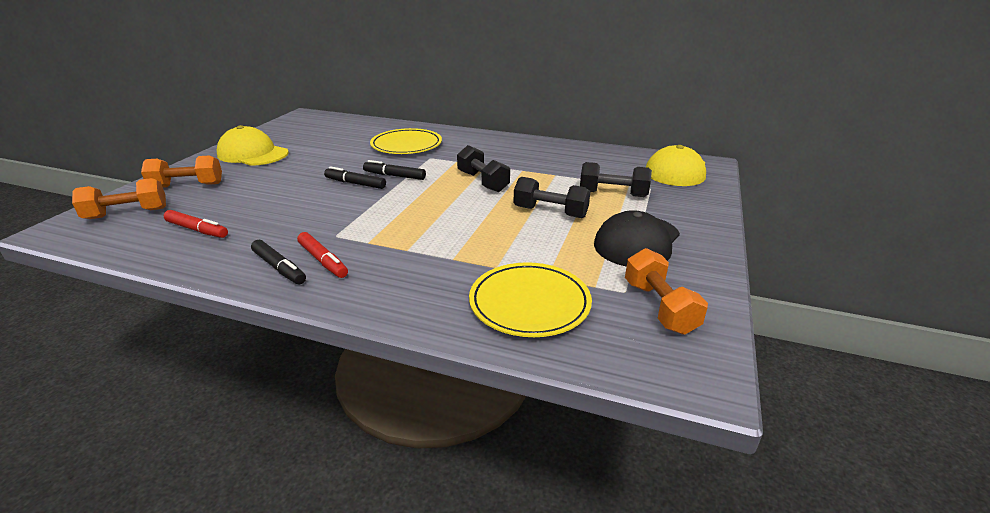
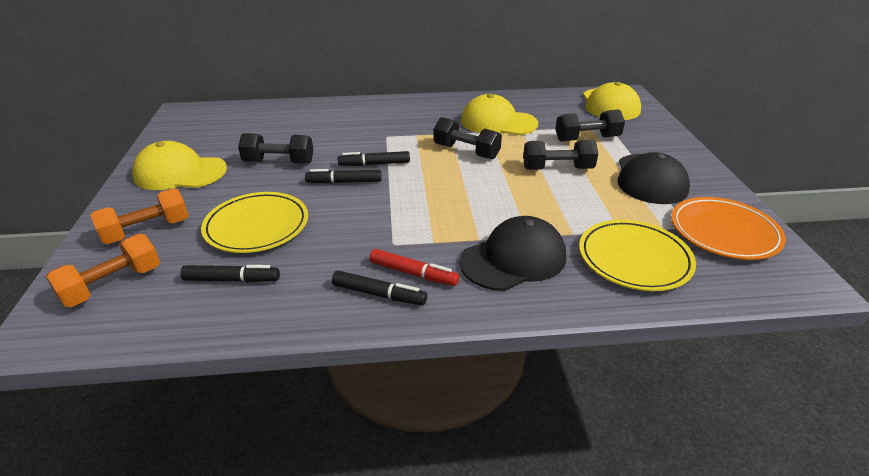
camera: 25 degrees left, 5 degrees up
red marker [164,210,228,238] -> black marker [181,265,280,282]
yellow plate [370,128,442,154] -> yellow plate moved to [201,192,308,253]
orange dumbbell [625,248,708,335] -> orange plate [671,197,786,260]
none -> black dumbbell [238,133,313,164]
none -> black cap [459,216,566,291]
none -> yellow cap [461,94,538,135]

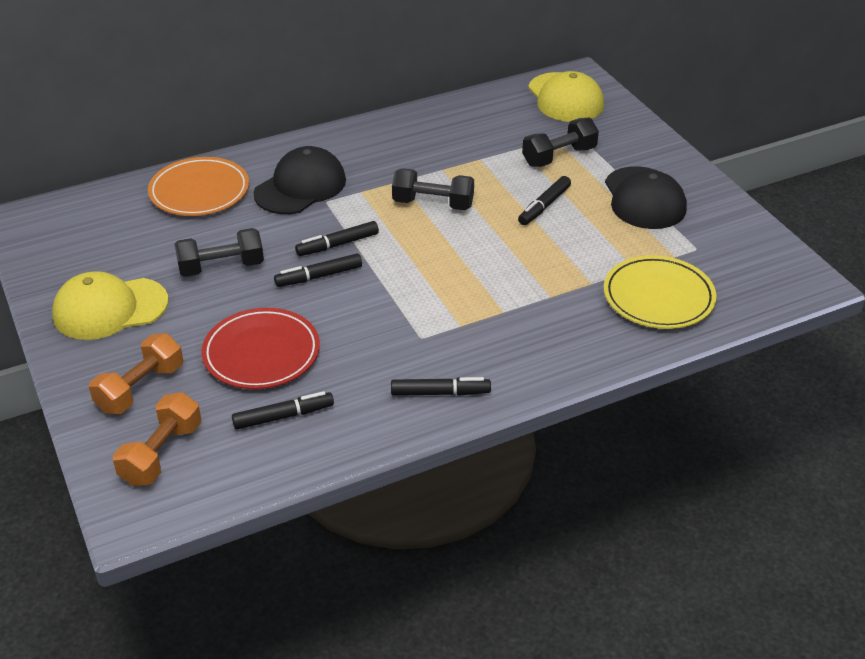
camera: 20 degrees left, 5 degrees up
yellow plate [201,192,308,253] -> red plate [201,308,320,389]
red marker [369,249,459,286] -> none
black cap [459,216,566,291] -> black cap moved to [253,146,346,214]
yellow cap [461,94,538,135] -> none
black dumbbell [523,140,598,170] -> black marker [518,176,571,225]
orange plate [671,197,786,260] -> orange plate moved to [148,157,249,216]

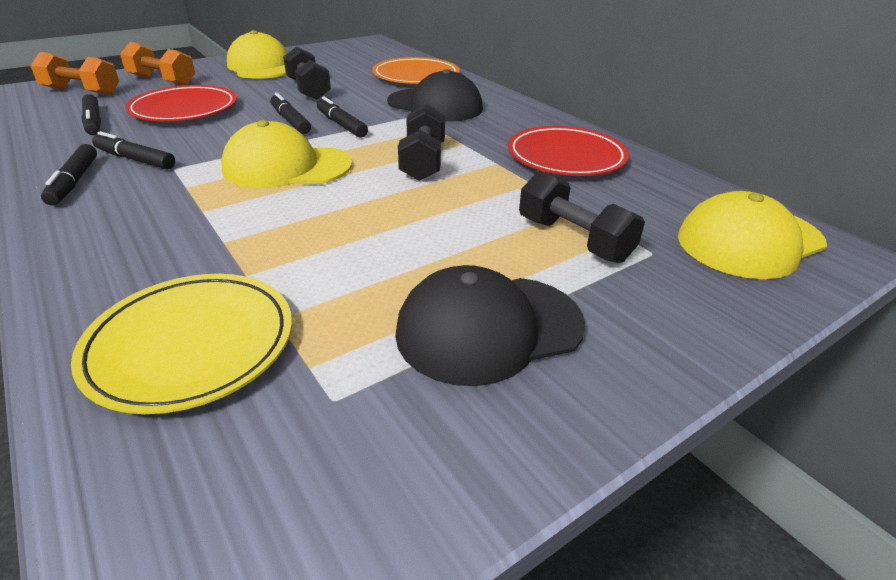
camera: 80 degrees right, 5 degrees down
black marker [518,176,571,225] -> black marker moved to [92,131,175,170]
none -> yellow cap [221,120,352,188]
none -> red plate [508,126,629,176]

